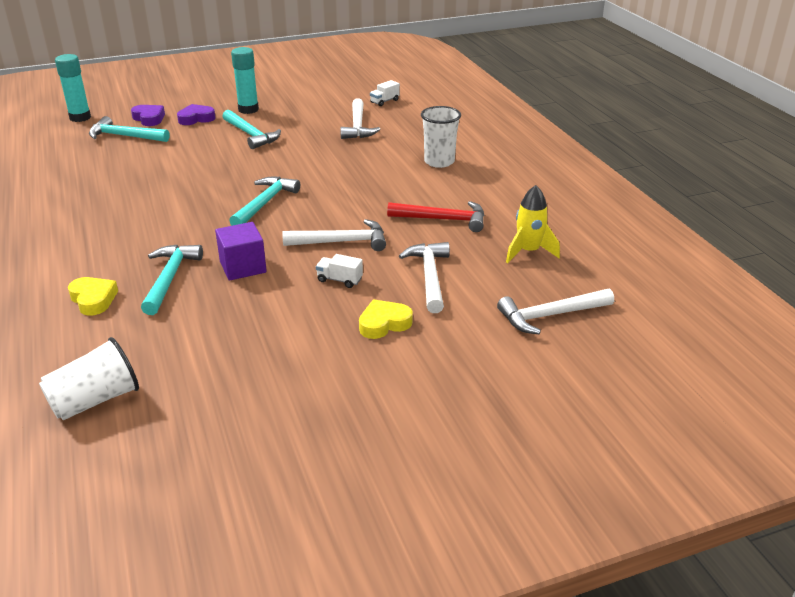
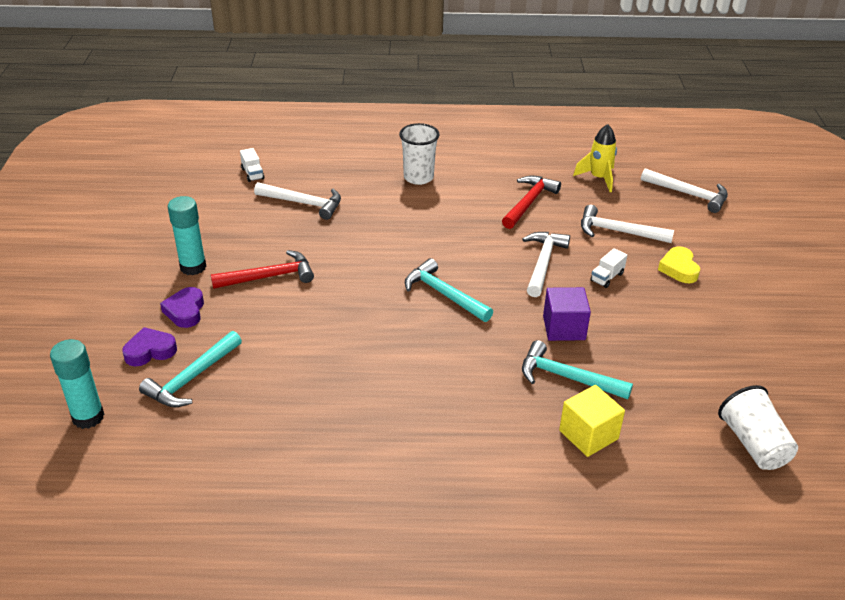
camera: 70 degrees left, 5 degrees up
yellow heart [68,277,118,316] -> yellow cube [559,385,625,457]
turquoise hammer [222,110,281,149] -> red hammer [211,250,314,289]
white hammer [497,289,614,334] -> white hammer turned 60 degrees counterclockwise [641,168,728,213]

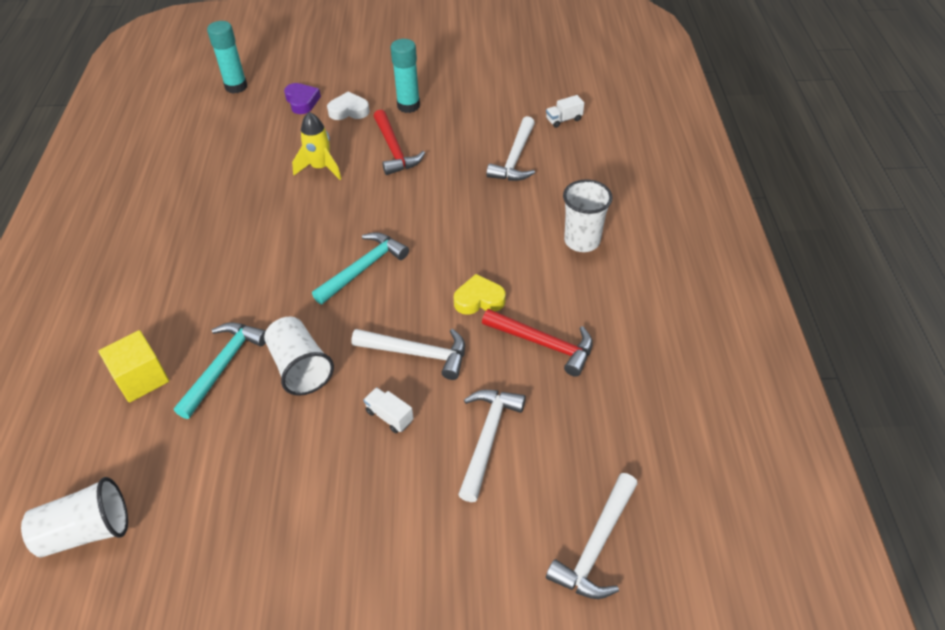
camera: 90 degrees right, 10 degrees up
turquoise hammer [139,331,242,407] -> none
purple heart [160,287,204,328] -> white heart [327,91,370,120]
purple cube [543,287,591,341] -> white cup [264,317,334,396]
yellow rocket [573,124,617,192] -> yellow rocket moved to [292,112,341,180]
yellow heart [658,246,700,283] -> yellow heart moved to [454,274,506,315]

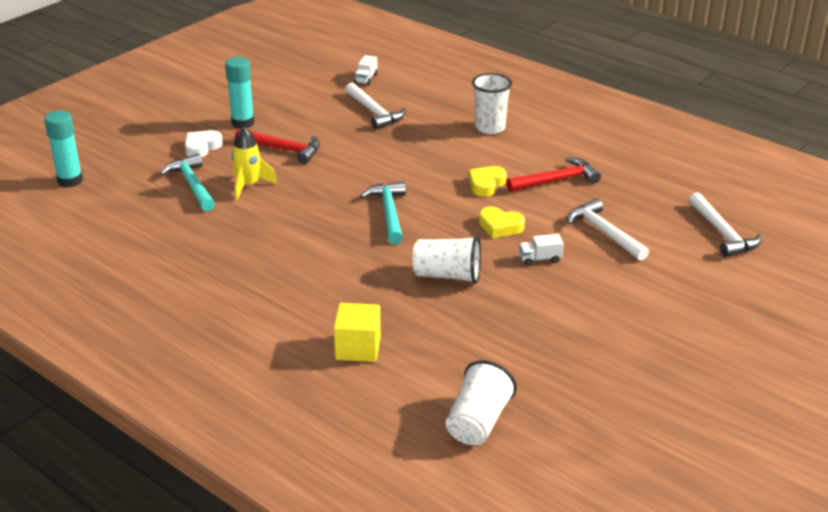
camera: 50 degrees left, 15 degrees down
turquoise hammer [174,322,266,419] -> turquoise hammer moved to [160,154,215,211]
purple heart [284,83,321,114] -> none
white hammer [351,329,465,380] -> yellow heart [479,206,525,238]

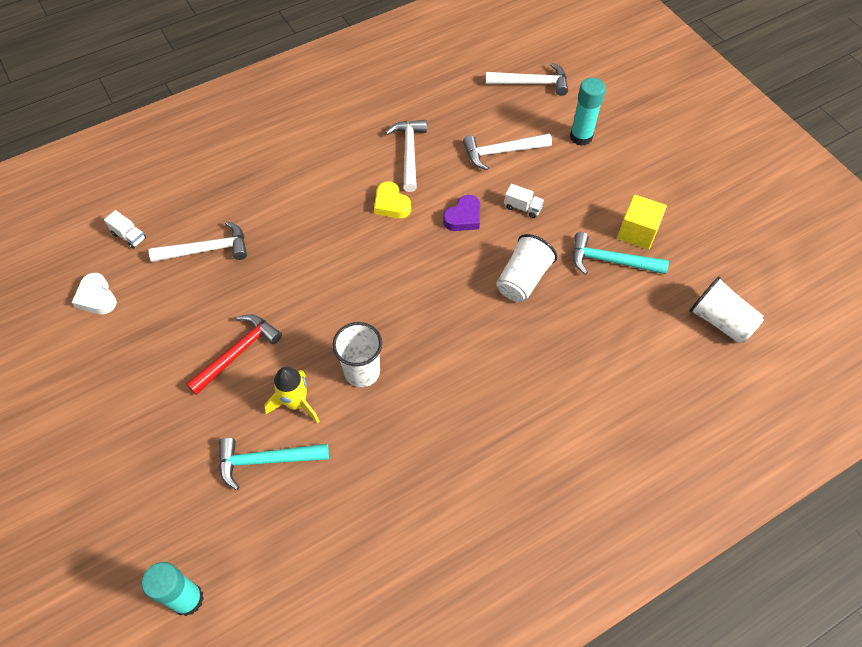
camera: 70 degrees left, 25 degrees up
white heart [185,130,223,157] -> white heart moved to [72,273,117,314]
turquoise glue stick [225,57,254,129] -> turquoise glue stick moved to [570,78,606,146]
yellow cube [334,303,381,362] -> yellow cube moved to [617,194,667,250]
turquoise hammer [360,181,406,244] -> turquoise hammer moved to [573,232,669,275]
white cup [472,73,512,134] -> white cup moved to [332,322,382,387]
yellow heart [479,206,525,238] -> purple heart [443,195,480,231]
red hammer [506,157,601,192] -> white hammer [385,120,427,192]
white truck [519,234,563,266] -> white truck turned 75 degrees counterclockwise [504,184,544,218]

